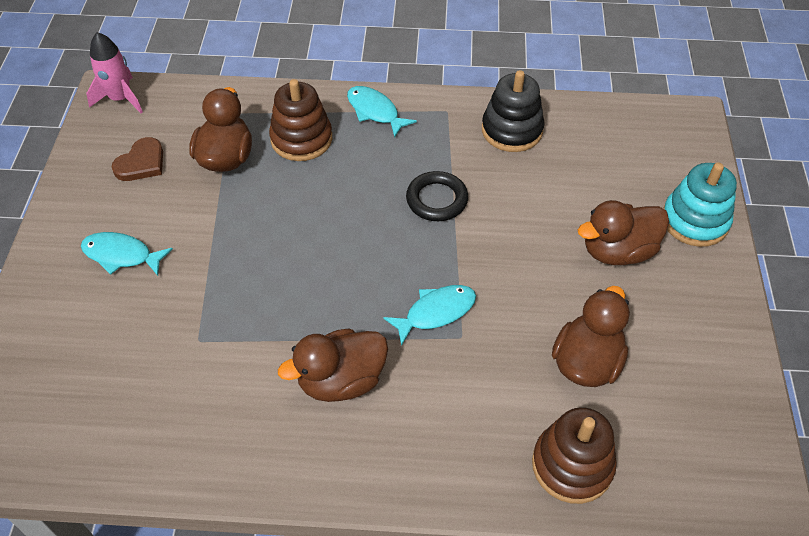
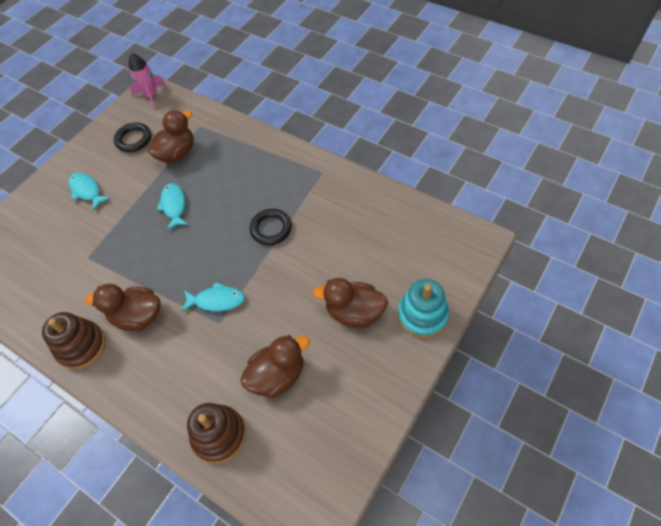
camera: 35 degrees right, 5 degrees up
brown heart [111,137,163,181] -> black ring [114,123,151,152]
brown stacking toy [269,79,332,161] -> brown stacking toy moved to [42,312,106,370]
turquoise fish [347,86,417,138] -> turquoise fish moved to [156,183,189,230]
black stacking toy [482,70,544,152] -> none

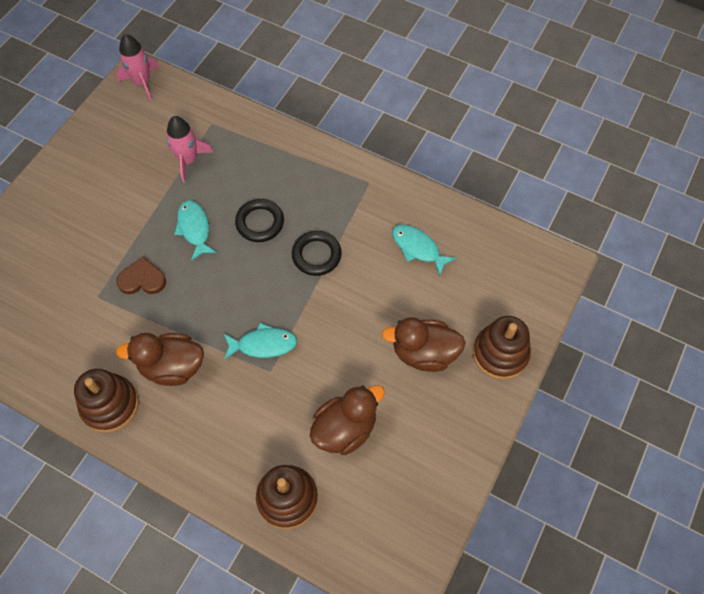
camera: 10 degrees left, 5 degrees up
turquoise fish [69,173,111,211] -> turquoise fish moved to [392,225,456,276]
black ring [114,123,151,152] -> black ring moved to [235,199,284,242]
brown duck [148,110,194,163] -> pink rocket [167,116,213,182]
turquoise stacking toy [398,279,449,338] -> brown stacking toy [473,316,531,380]
none -> brown heart [116,256,166,294]

